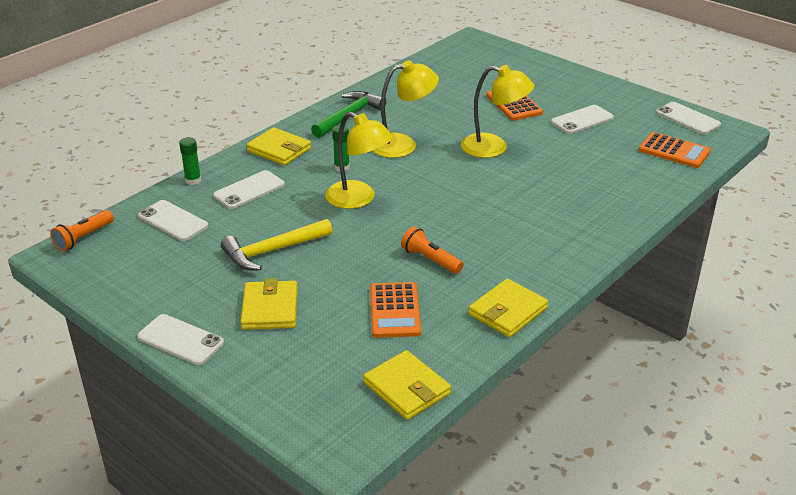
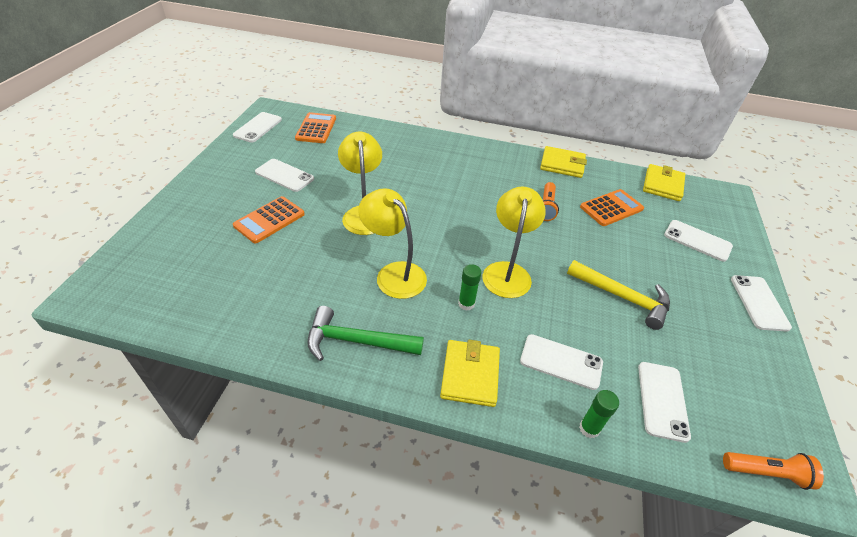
camera: 120 degrees left, 10 degrees up
yellow wallet [240,278,298,330] -> none
none -> white phone [664,220,733,262]

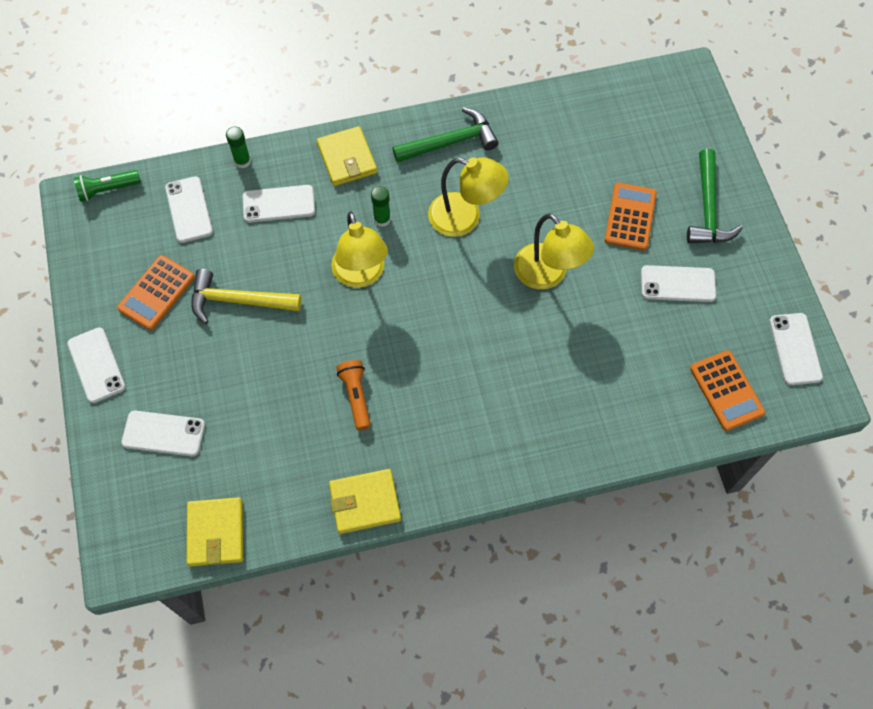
camera: 155 degrees right, 20 degrees up
orange calculator [580,189,644,226] -> orange calculator moved to [117,255,195,330]
orange flashlight [723,452,824,490] -> green flashlight [74,170,141,202]
none -> green hammer [687,149,743,243]

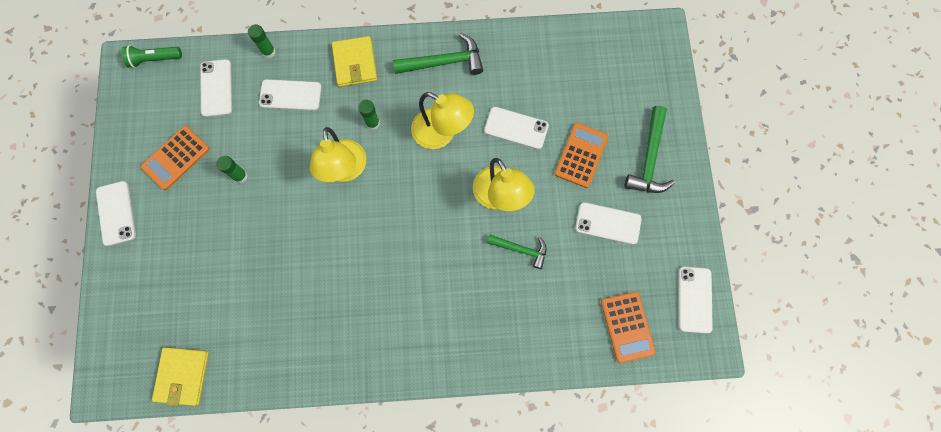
camera: 10 degrees right, 10 degrees up
white phone [121,411,205,456] -> white phone moved to [484,107,549,149]
yellow hammer [192,269,301,324] -> green glue stick [216,156,247,183]
yellow wallet [329,469,401,534] -> none
orange flashlight [336,360,371,430] -> none
none -> green hammer [487,235,547,269]

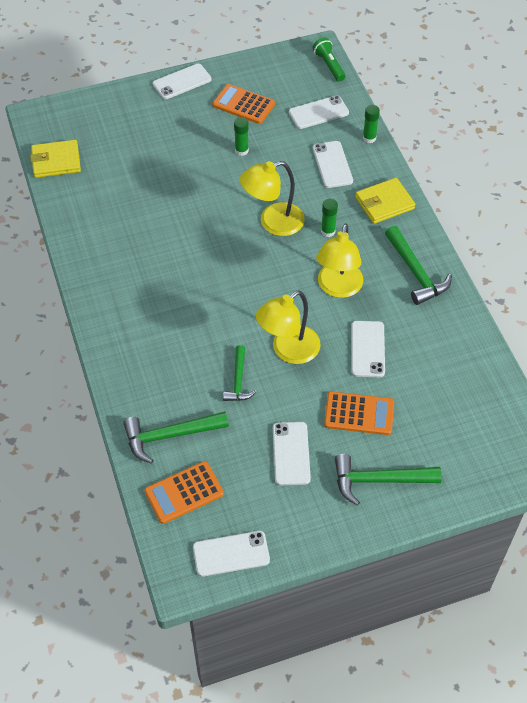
camera: 75 degrees right, 20 degrees down
none -> green hammer [123,411,229,464]

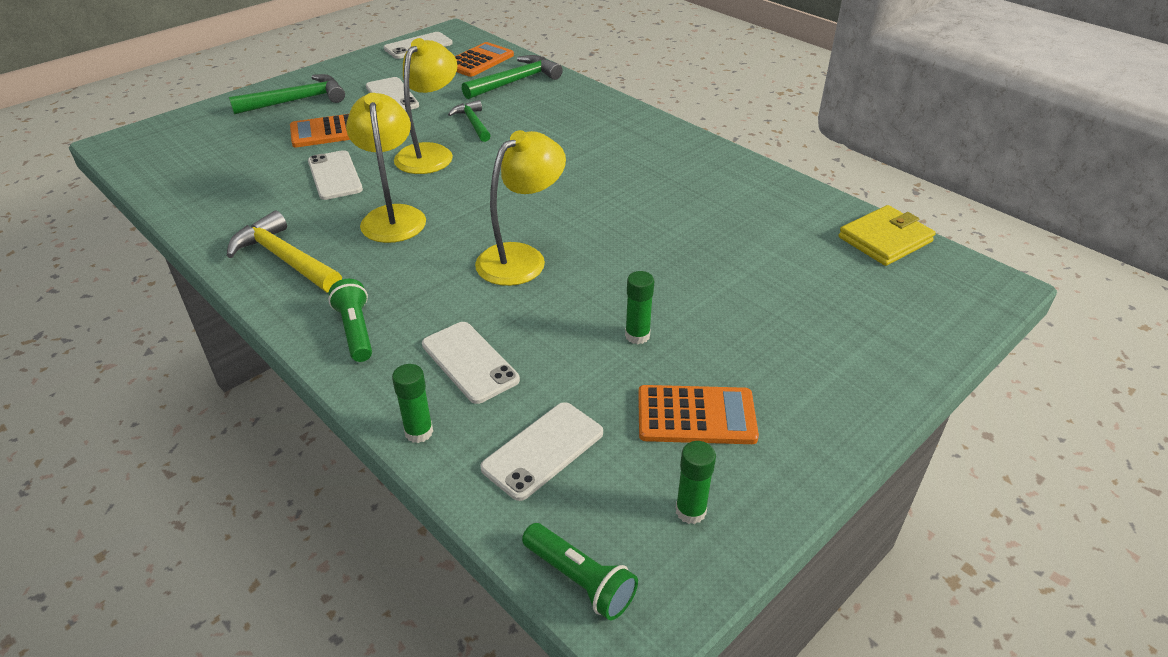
camera: 155 degrees right, 15 degrees down
white phone [153,64,211,99] -> none
green glue stick [321,199,338,237] -> green glue stick moved to [676,441,716,524]
yellow wallet [355,178,415,224] -> green flashlight [328,279,372,362]
green hammer [385,226,452,305] -> yellow hammer [227,211,342,293]

